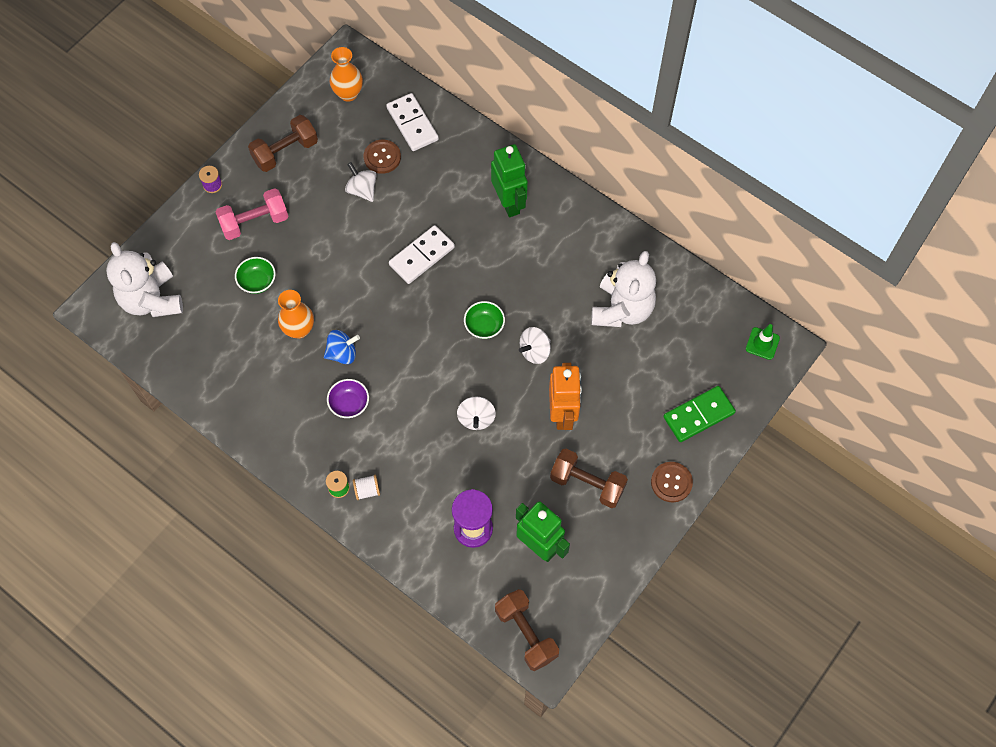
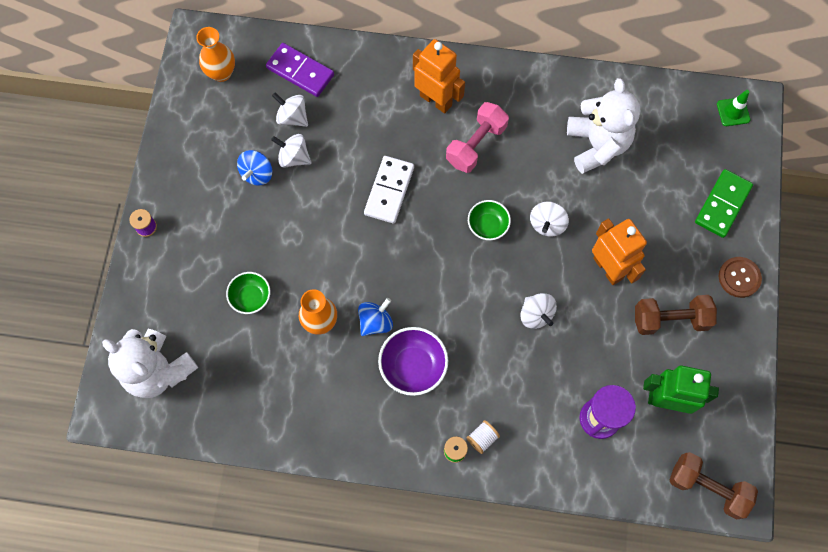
camera: 30 degrees left, 5 degrees up
pink dumbbell [216,188,288,240] -> pink dumbbell moved to [446,102,509,173]
brown dumbbell [248,115,318,172] -> none
purple bowl [327,379,369,418] -> purple bowl [378,327,448,396], size x1.53
brown button [364,140,401,174] -> white spinning top [272,93,308,127]
white domino [386,93,439,151] -> purple domino [266,43,334,97]
green robot [491,144,528,217] -> orange robot [413,39,465,113]
none -> blue spinning top [237,150,272,186]

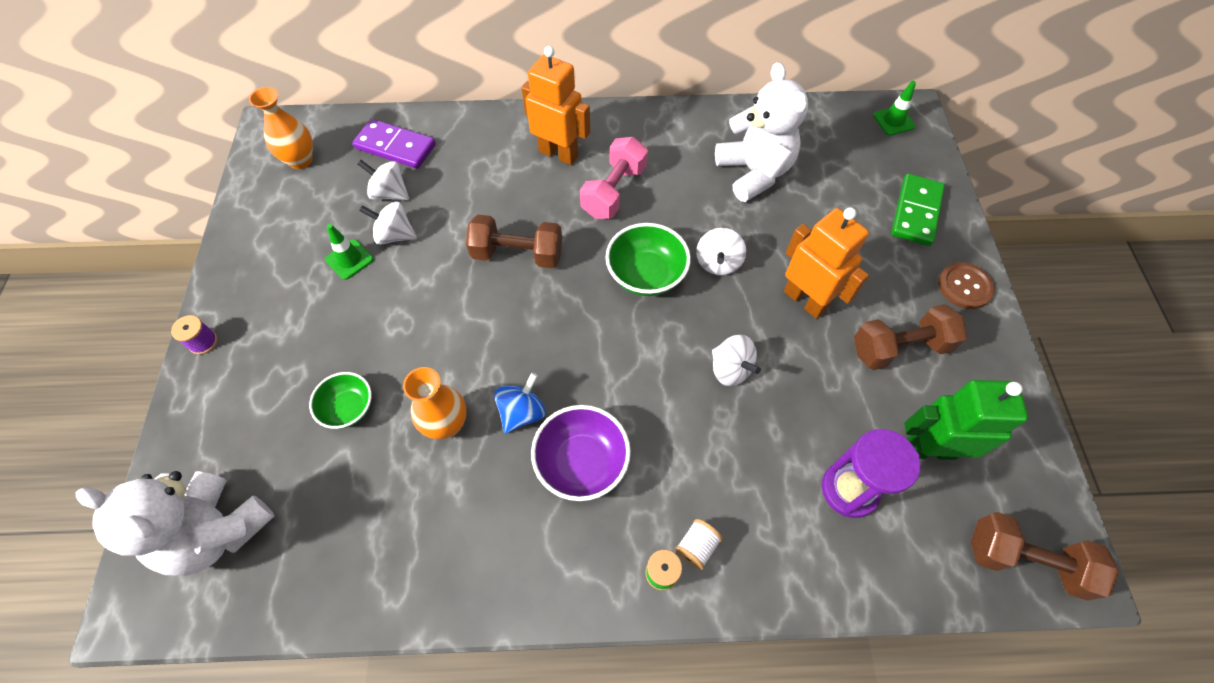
camera: 10 degrees left, 10 degrees down
blue spinning top [237,150,272,186] -> green traffic cone [325,224,374,280]
white domino [364,156,414,224] -> brown dumbbell [466,215,562,268]
green bowl [468,200,511,240] -> green bowl [605,223,691,296], size x1.53

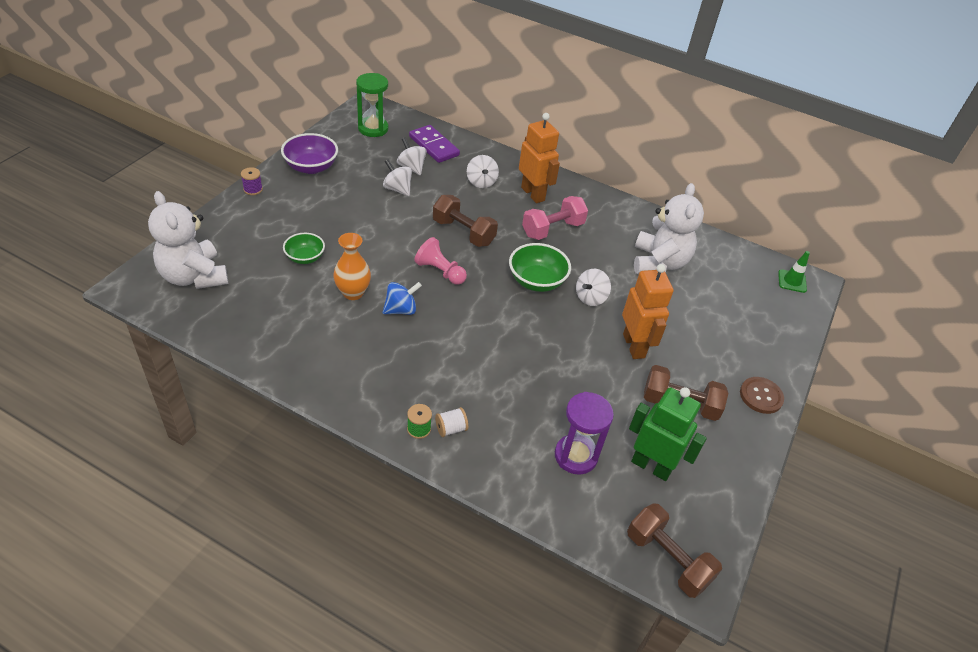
camera: 25 degrees right, 15 degrees down
orange vase [249,87,313,169] -> green hourglass [356,73,388,137]
green traffic cone [325,224,374,280] -> none
purple bowl [531,405,631,501] -> purple bowl moved to [281,133,338,174]
white spinning top [712,335,761,386] -> white spinning top moved to [467,155,499,188]
green domino [891,174,945,246] -> none
none -> pink pawn [414,237,467,285]

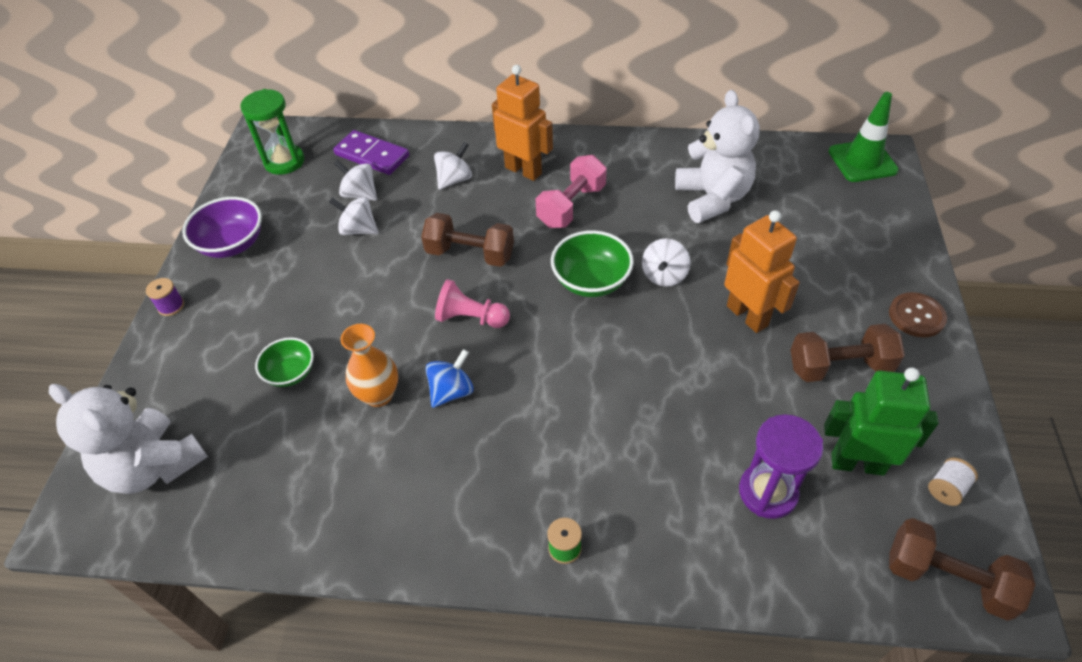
camera: 15 degrees left, 5 degrees up
white spool [435,407,468,437] -> white spool moved to [928,458,978,506]
white spinning top [467,155,499,188] -> white spinning top turned 105 degrees counterclockwise [434,142,472,190]
green traffic cone [778,251,810,293] -> green traffic cone [828,92,899,182], size x1.65

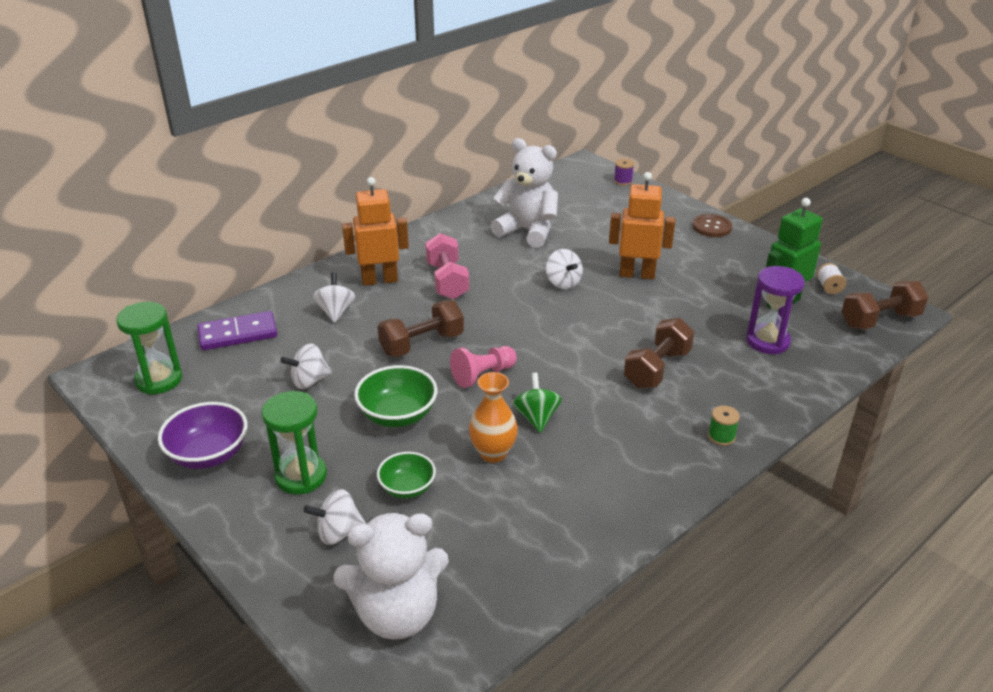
camera: 50 degrees left, 15 degrees down
purple spool [146,278,184,316] -> purple spool moved to [614,159,634,186]
white spinning top [334,160,377,201] -> white spinning top moved to [303,489,366,545]
blue spinning top [426,349,474,408] -> green spinning top [513,373,562,433]
green bowl [551,230,634,297] -> green bowl moved to [354,365,438,427]
brown dumbbell [790,324,905,382] -> brown dumbbell moved to [624,318,695,389]
green traffic cone [828,92,899,182] -> none
none -> green hourglass [262,391,327,494]

